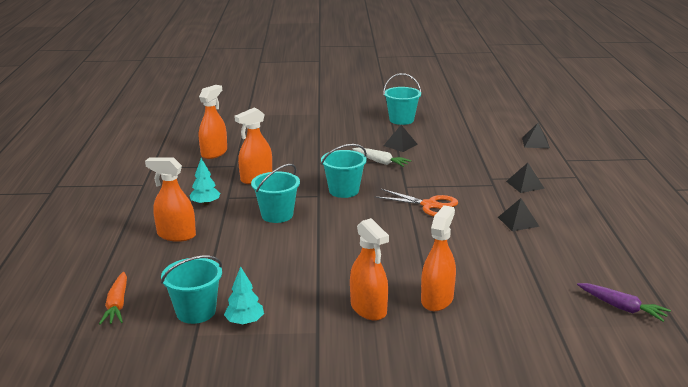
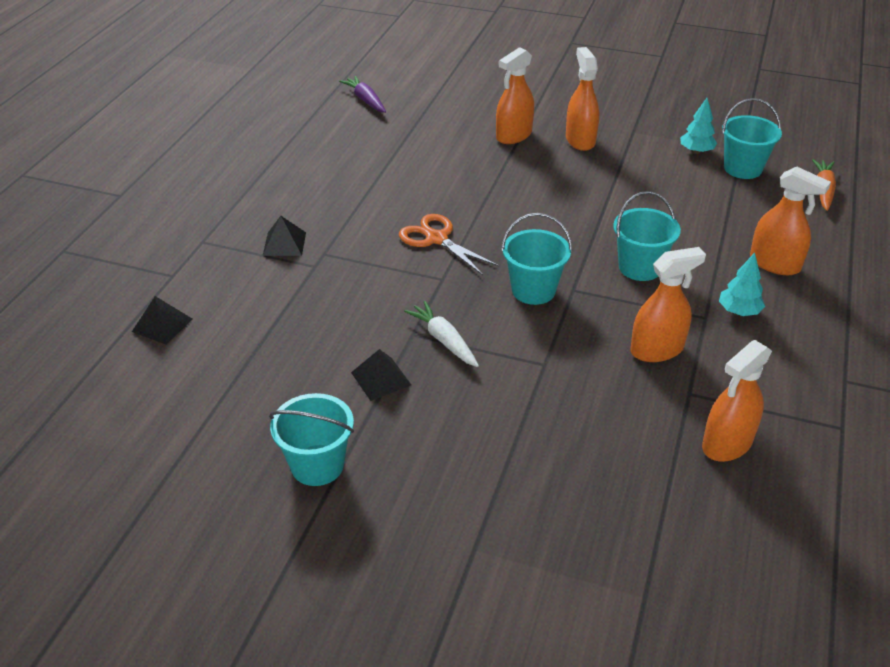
camera: 160 degrees left, 15 degrees up
black pyramid [498,198,540,231] -> none

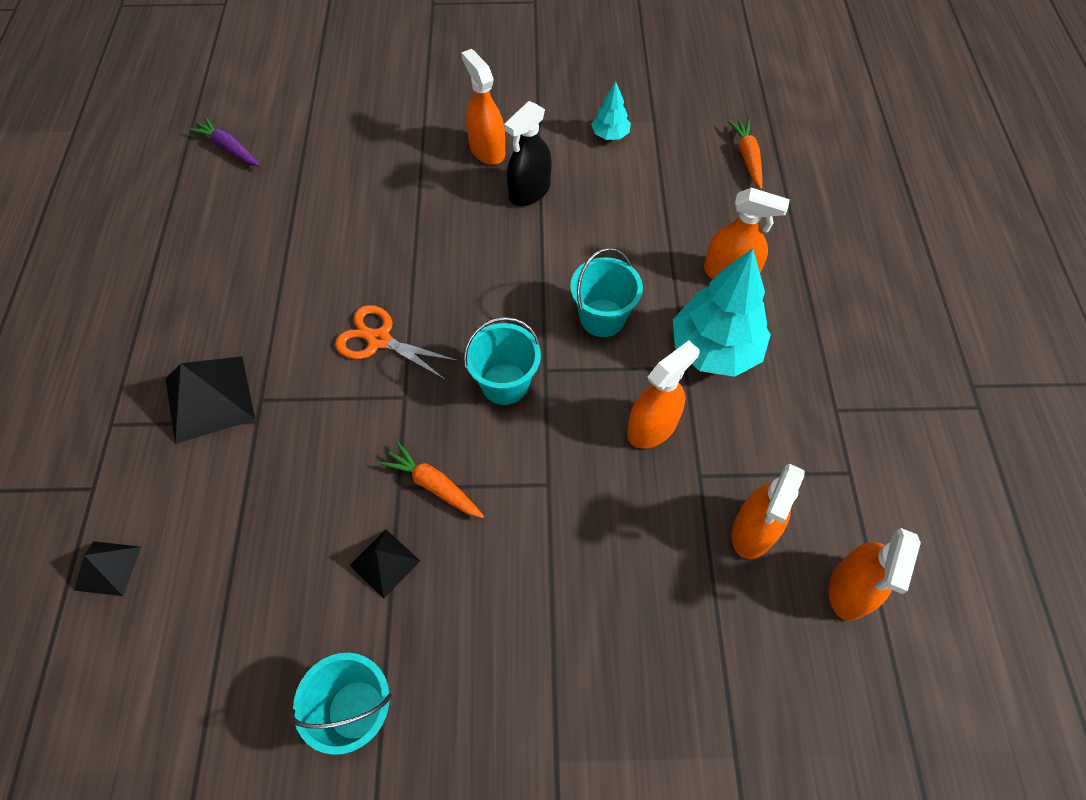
camera: 20 degrees left, 20 degrees up
black pyramid [263,216,306,256] -> black pyramid [166,356,255,444], size x1.72
white carrot [404,301,479,367] -> orange carrot [380,442,484,518]
orange spray bottle [496,47,534,144] -> orange spray bottle moved to [829,528,921,621]
turquoise tree [719,253,765,316] -> turquoise tree [673,248,771,377], size x2.05
turquoise bucket [722,98,782,179] -> none
none -> black spray bottle [504,101,552,206]

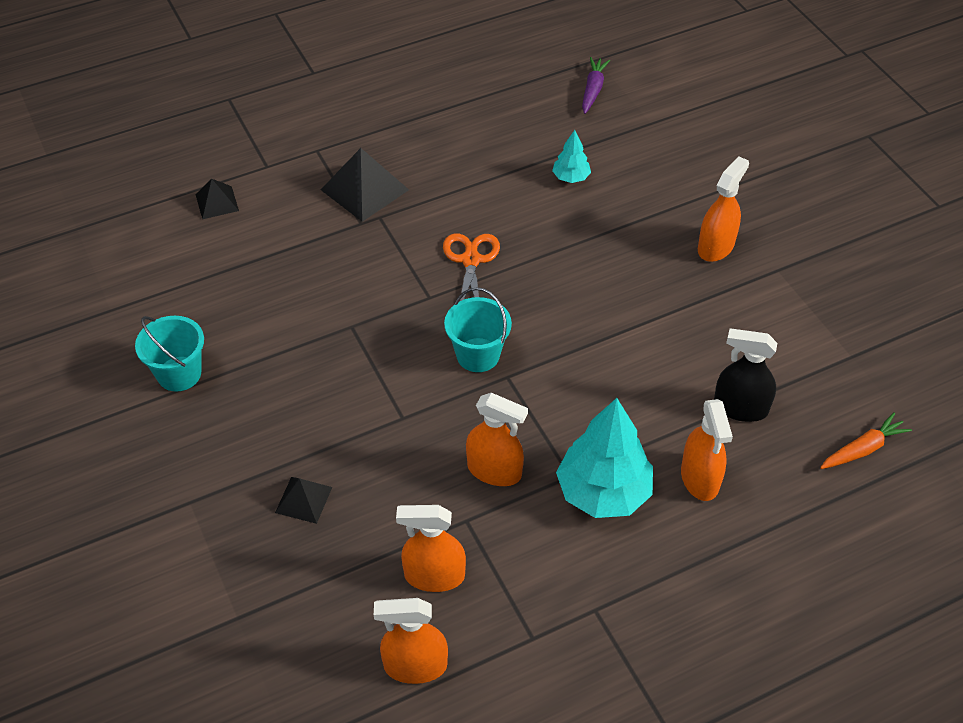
camera: 65 degrees right, 10 degrees down
black pyramid [349,529,420,598] -> black pyramid moved to [275,477,332,524]
orange carrot [380,442,484,518] -> none
black spray bottle [504,101,552,206] -> black spray bottle moved to [714,329,777,422]
turquoise bucket [570,248,643,337] -> none
turquoise tree [591,81,631,140] -> turquoise tree moved to [552,130,591,183]

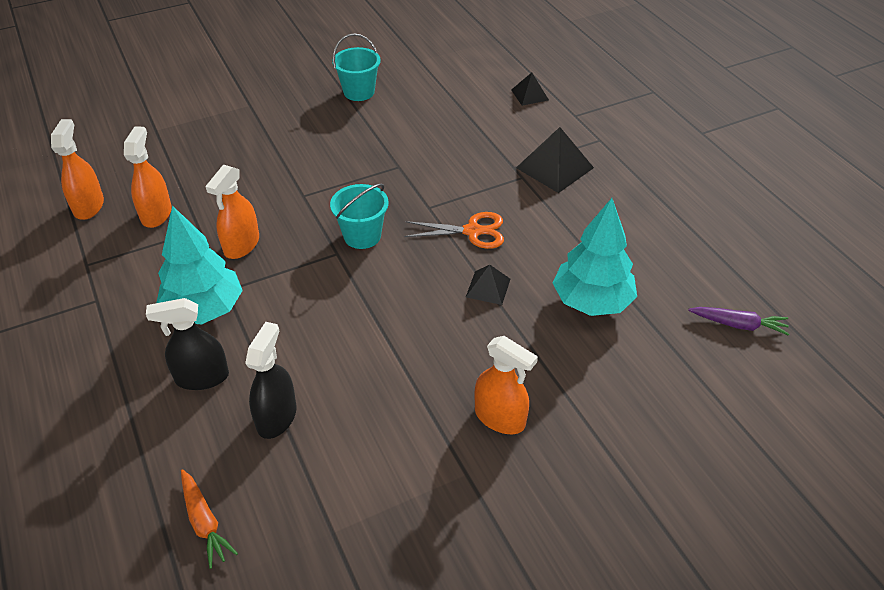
camera: 90 degrees right, 5 degrees down
black pyramid [275,477,332,524] -> black pyramid moved to [466,264,510,305]
turquoise tree [552,130,591,183] -> turquoise tree [553,198,637,316], size x2.05
orange spray bottle [681,399,733,501] -> black spray bottle [146,298,229,390]

